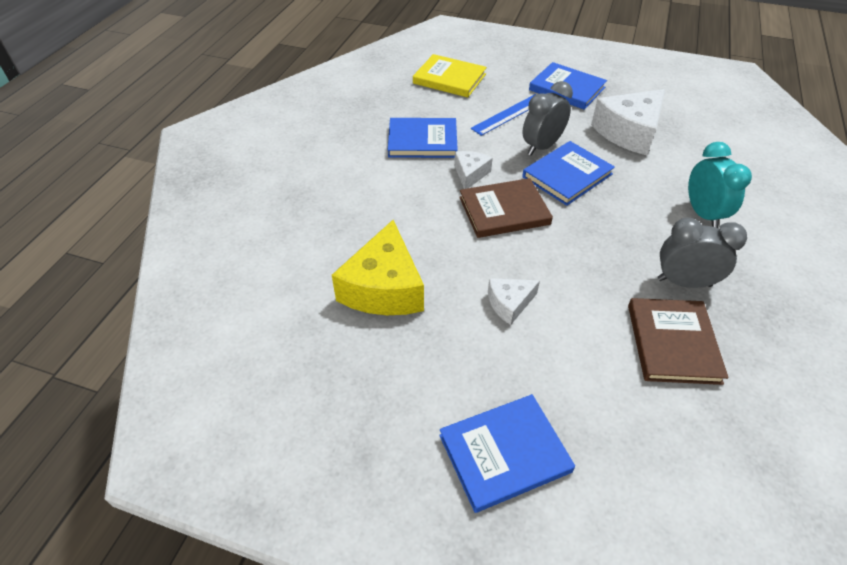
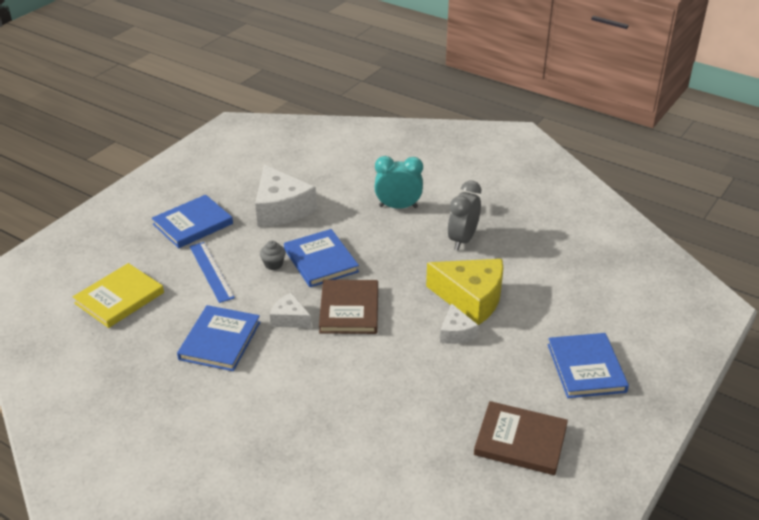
camera: 75 degrees left, 10 degrees down
yellow cheese [332,220,424,315] -> yellow cheese moved to [426,259,503,325]
grey clock [522,81,573,156] -> grey cupcake [260,240,286,270]
brown book [628,298,728,385] -> brown book moved to [474,401,568,475]

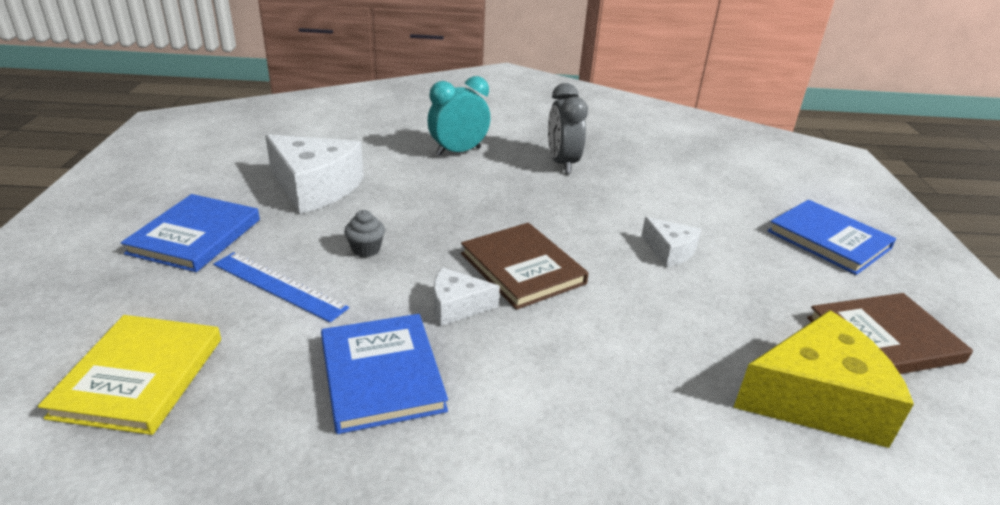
camera: 35 degrees left, 5 degrees down
blue book [284,229,359,287] -> none
yellow cheese [426,259,503,325] -> yellow cheese moved to [733,310,914,448]

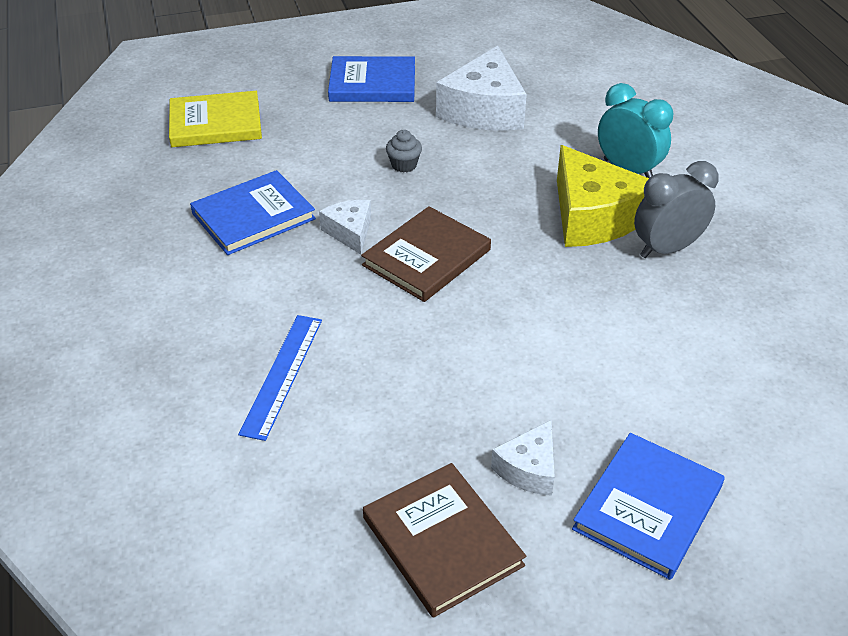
camera: 75 degrees right, 10 degrees up
blue ruler [213,252,349,323] -> blue ruler moved to [238,315,322,441]
white cheese [641,217,701,267] -> white cheese moved to [491,420,555,496]
yellow cheese [733,310,914,448] -> yellow cheese moved to [557,145,649,247]

